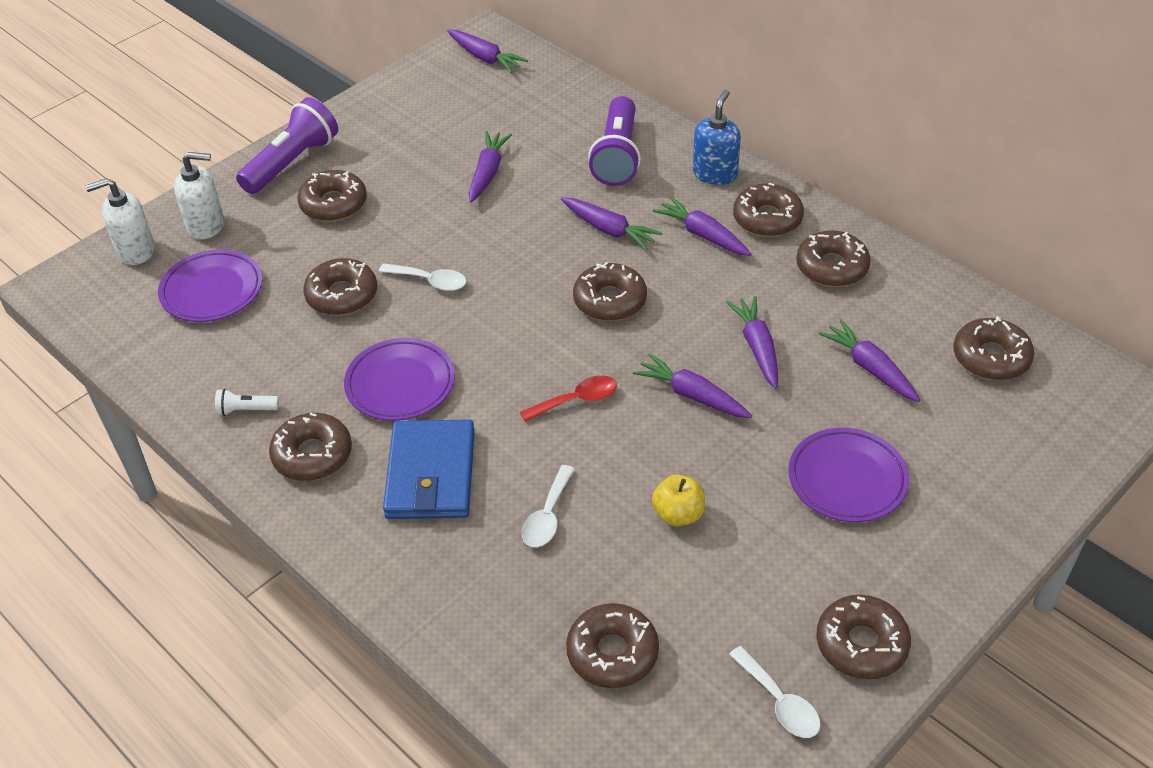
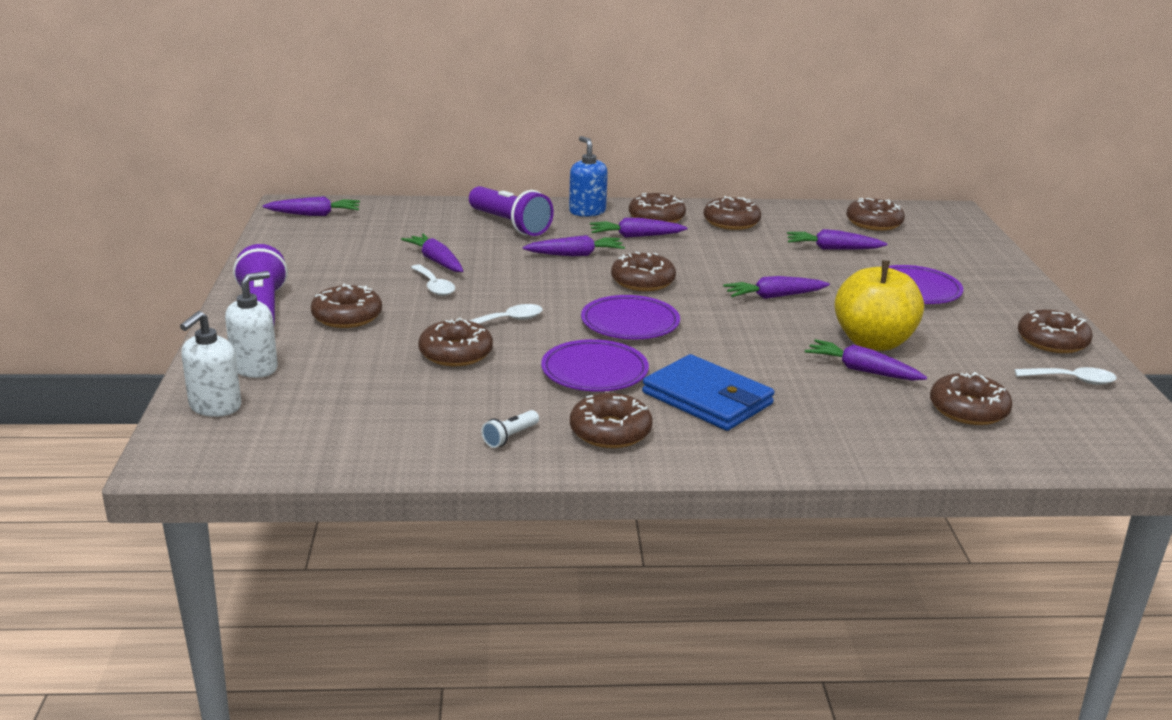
camera: 50 degrees left, 20 degrees down
purple plate [158,249,262,322] -> purple plate moved to [581,295,680,339]
red spoon [520,375,617,422] -> none
white spoon [522,465,575,547] -> white spoon moved to [411,264,455,296]
yellow apple [652,475,705,526] -> yellow apple [834,260,924,351], size x1.96
purple carrot [726,296,778,389] -> purple carrot moved to [805,339,927,381]

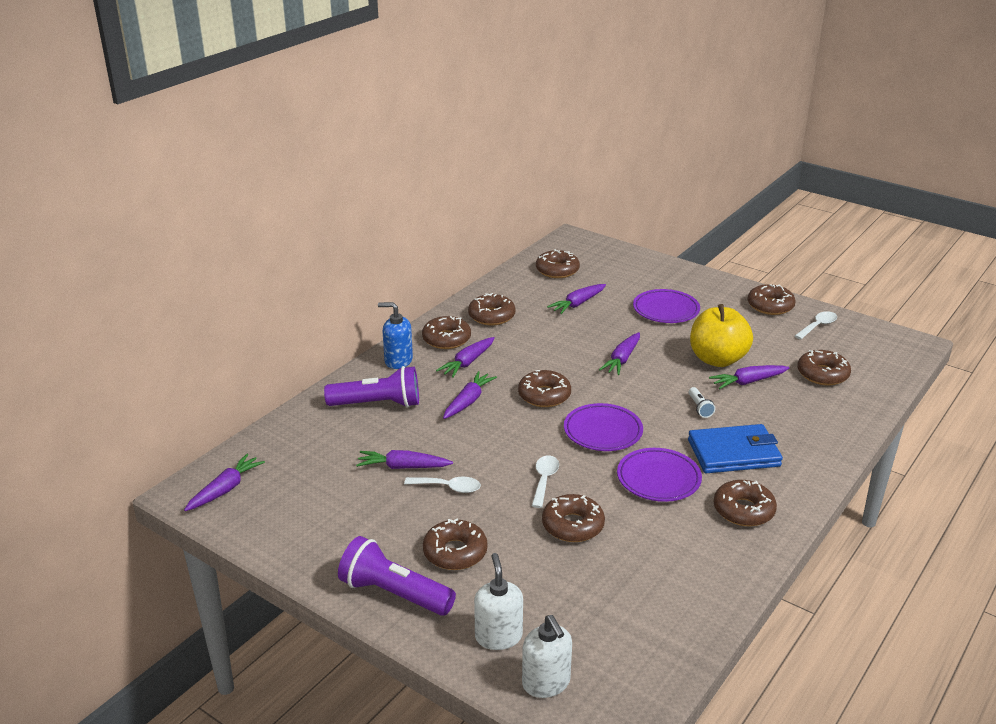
camera: 50 degrees left, 5 degrees up
white flashlight [481,410,539,448] -> white flashlight moved to [689,387,715,418]

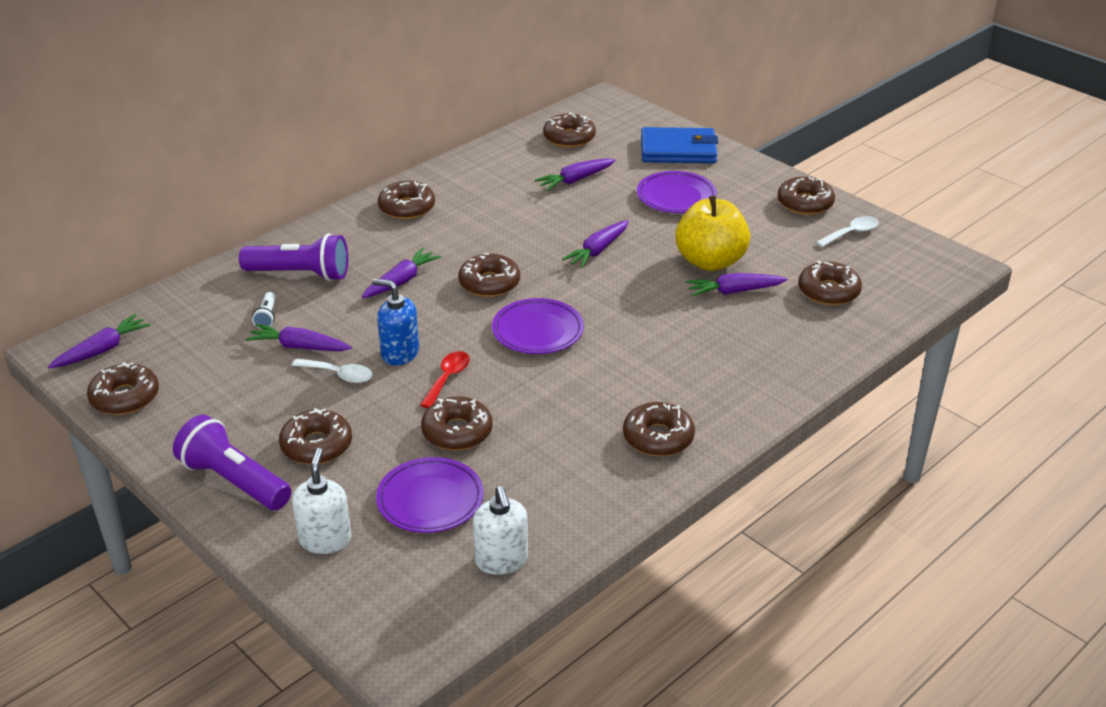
camera: 10 degrees right, 5 degrees up
blue soap dispenser [378,302,413,369] -> blue soap dispenser moved to [372,279,419,366]
purple carrot [436,337,495,378] -> none
brown donut [468,293,516,325] -> brown donut moved to [87,362,159,415]
white soap dispenser [522,615,572,698] -> white soap dispenser moved to [473,486,528,575]
white spoon [532,455,559,508] -> red spoon [420,351,470,408]
purple plate [617,448,702,502] -> purple plate moved to [376,457,484,533]
blue wallet [688,424,783,473] -> blue wallet moved to [641,127,718,163]
white flashlight [689,387,715,418] -> white flashlight moved to [252,292,276,329]

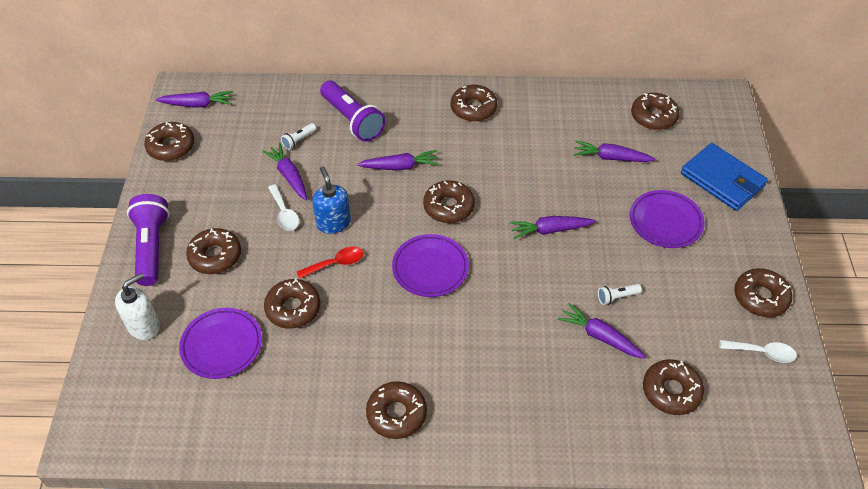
camera: 45 degrees right, 15 degrees up
white soap dispenser [473,486,528,575] -> none
yellow apple [675,195,750,271] -> white flashlight [598,284,642,305]

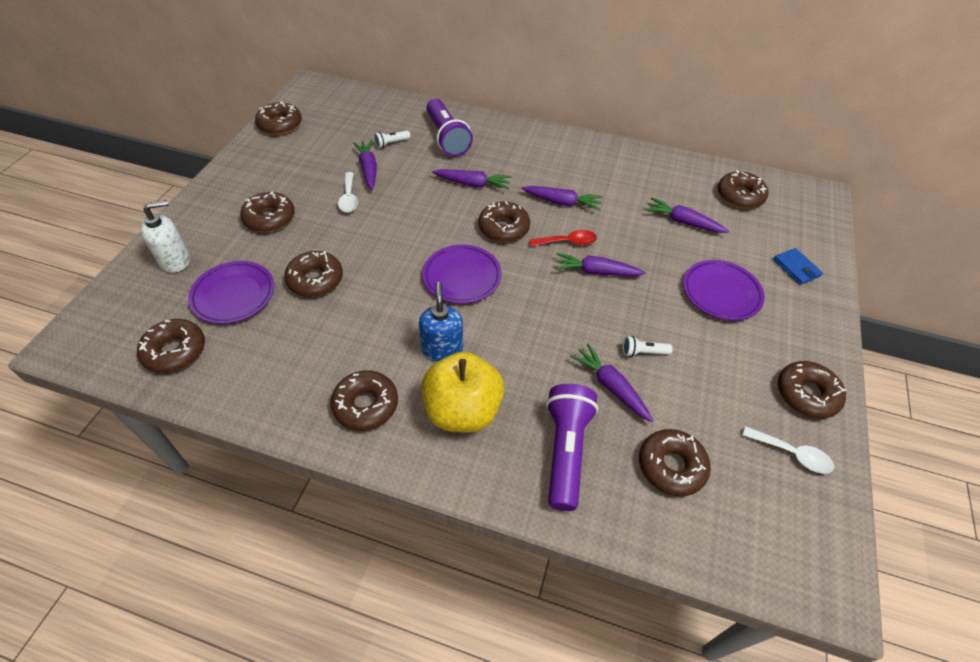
camera: 15 degrees right, 0 degrees up
purple flashlight [127,194,170,286] -> purple flashlight moved to [546,384,599,511]
purple carrot [156,91,233,108] -> purple carrot moved to [521,186,602,210]
red spoon [297,246,364,279] -> red spoon moved to [529,230,597,246]
blue soap dispenser [312,166,351,234] -> blue soap dispenser moved to [419,282,463,362]
brown donut [451,85,497,122] -> brown donut moved to [137,319,205,373]
blue wallet [681,143,768,211] -> blue wallet [773,248,823,285], size x0.52
none -> yellow apple [421,352,504,433]

